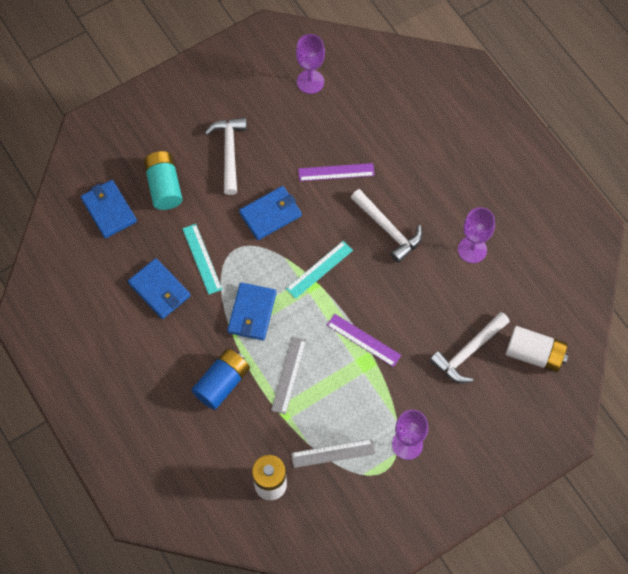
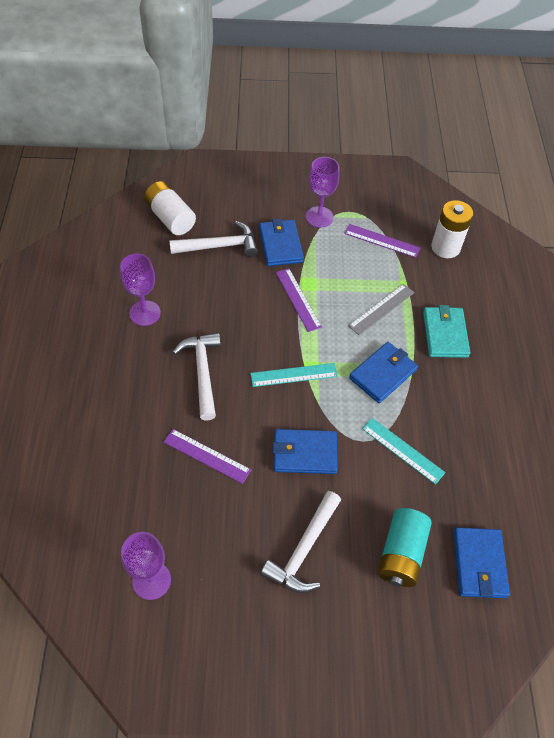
camera: 150 degrees left, 10 degrees down
blue wallet [128,258,190,319] -> blue wallet moved to [259,218,304,266]
turquoise ruler [182,224,222,295] -> turquoise ruler turned 60 degrees counterclockwise [362,418,445,485]
blue battery [192,349,250,410] -> turquoise wallet [423,305,470,358]
grey ruler [291,439,375,468] -> purple ruler [344,224,420,258]

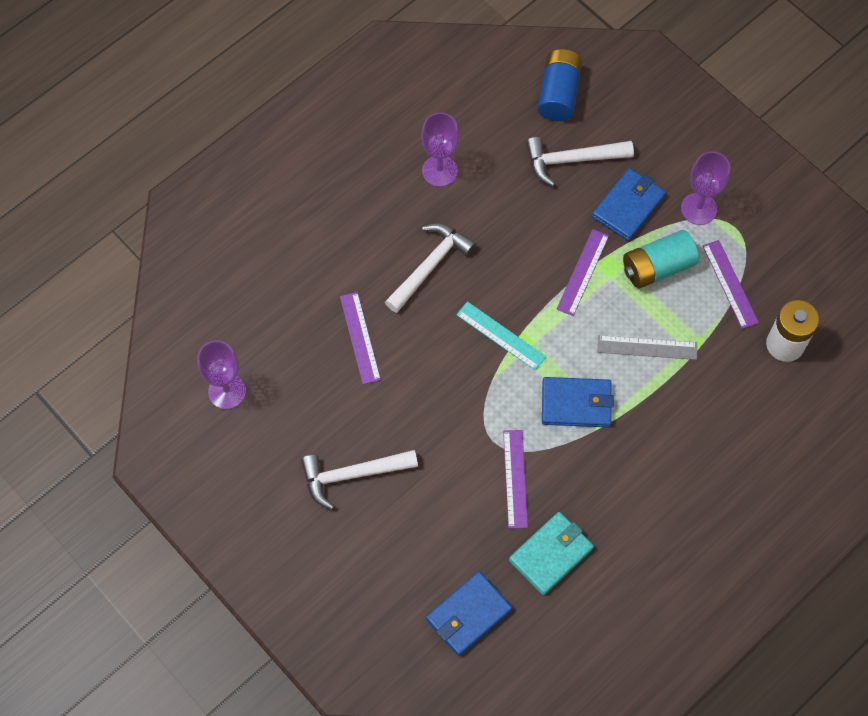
camera: 50 degrees right, 10 degrees up
white battery [144,181,196,235] -> blue battery [538,49,582,121]
white hammer [169,221,258,257] -> white hammer turned 135 degrees clockwise [526,137,634,186]
blue wallet [273,429,338,474] -> none
turquoise ruler [362,418,445,485] -> purple ruler [503,430,528,529]
turquoise battery [378,508,432,587] -> turquoise battery moved to [623,230,699,288]
turquoise wallet [423,305,470,358] -> turquoise wallet moved to [509,512,594,595]

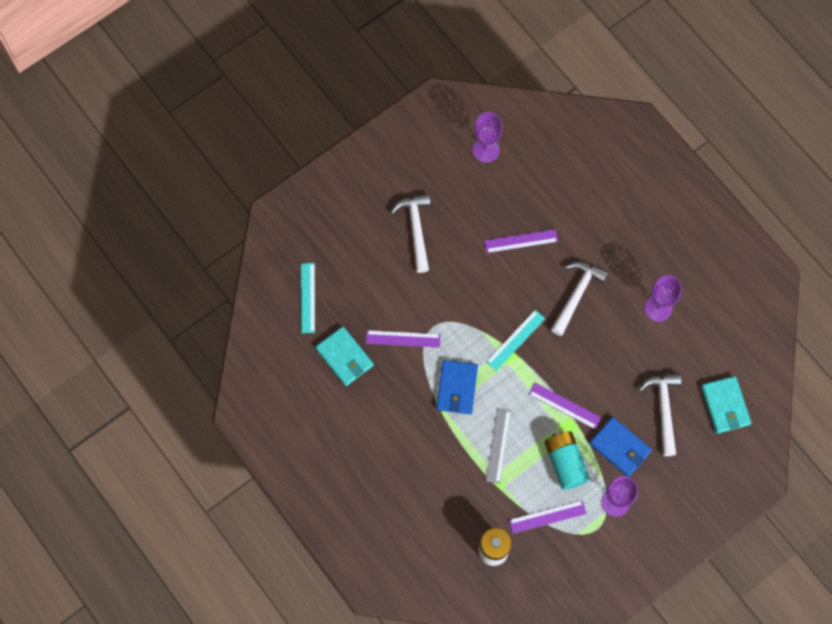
camera: 95 degrees right, 5 degrees up
white hammer [385,223,476,313] -> white hammer turned 105 degrees counterclockwise [551,261,609,336]
blue wallet [426,571,512,656] -> turquoise ruler [301,263,315,333]
blue battery [538,49,582,121] -> turquoise wallet [701,376,751,434]

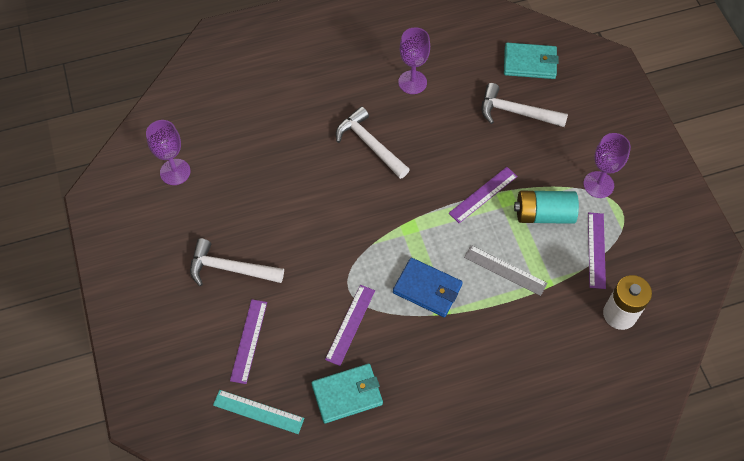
camera: 70 degrees left, 10 degrees down
purple ruler [484,229,558,253] -> purple ruler moved to [230,299,267,384]
turquoise ruler [486,310,545,371] -> none
blue wallet [590,417,652,477] -> none

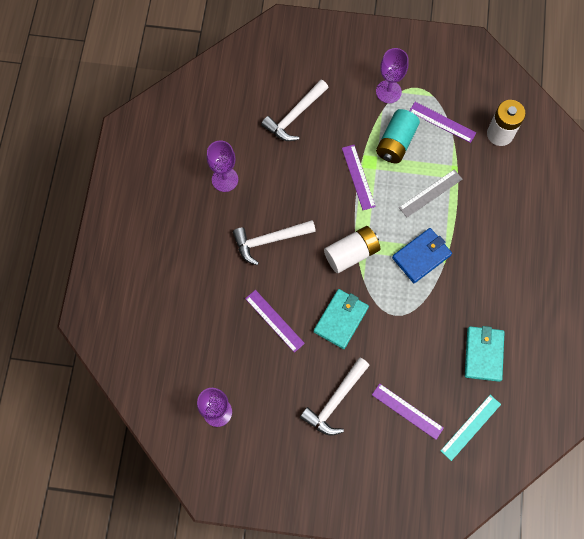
camera: 65 degrees left, 10 degrees up
purple ruler [325,285,375,366] -> purple ruler moved to [245,290,305,353]
turquoise wallet [504,43,559,79] -> turquoise wallet moved to [314,289,369,349]
none -> white battery [324,226,380,273]

